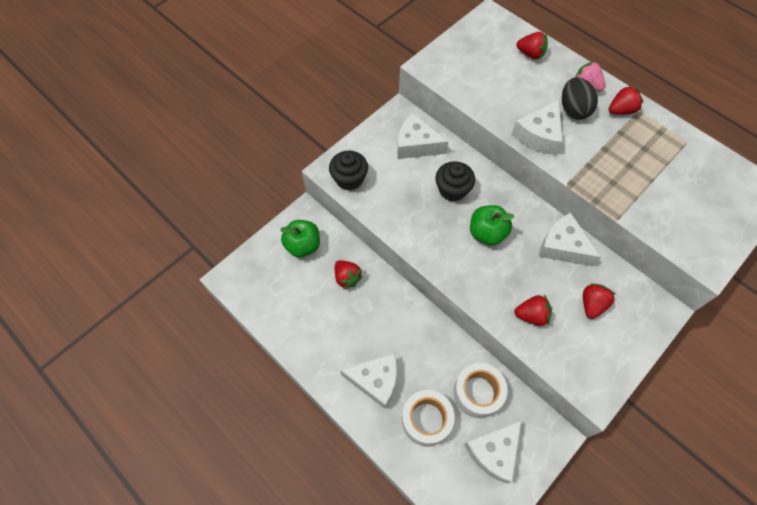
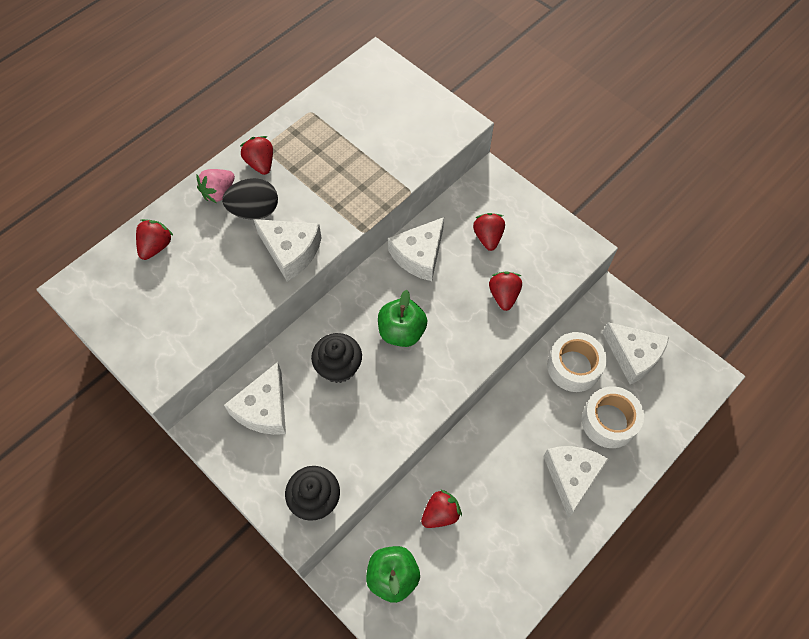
camera: 90 degrees left, 0 degrees up
red strawberry [583,283,616,319] -> red strawberry turned 60 degrees clockwise [473,213,505,251]

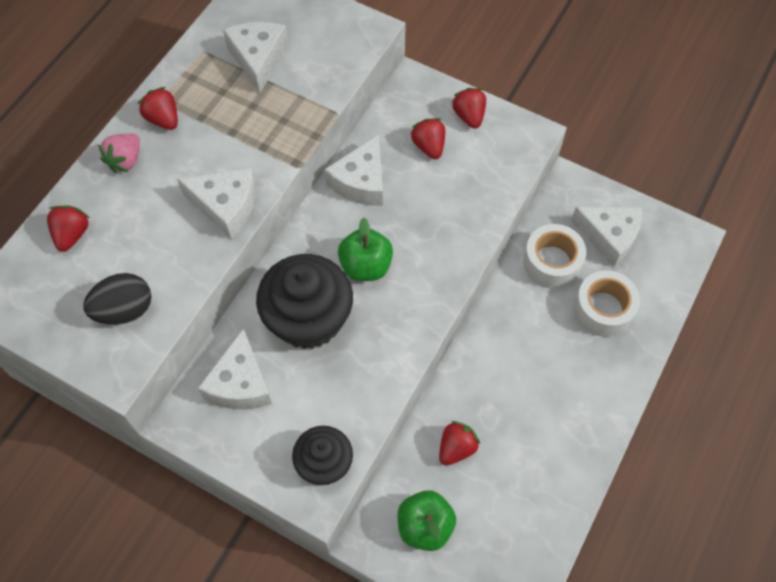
camera: 15 degrees left, 0 degrees up
black egg [222,178,278,220] -> black egg moved to [83,273,152,325]
black cupcake [311,333,362,383] -> black cupcake [256,254,353,349], size x1.69
red strawberry [489,272,522,311] -> red strawberry moved to [452,88,486,129]
white cheese [543,446,608,518] -> white cheese moved to [223,22,288,93]

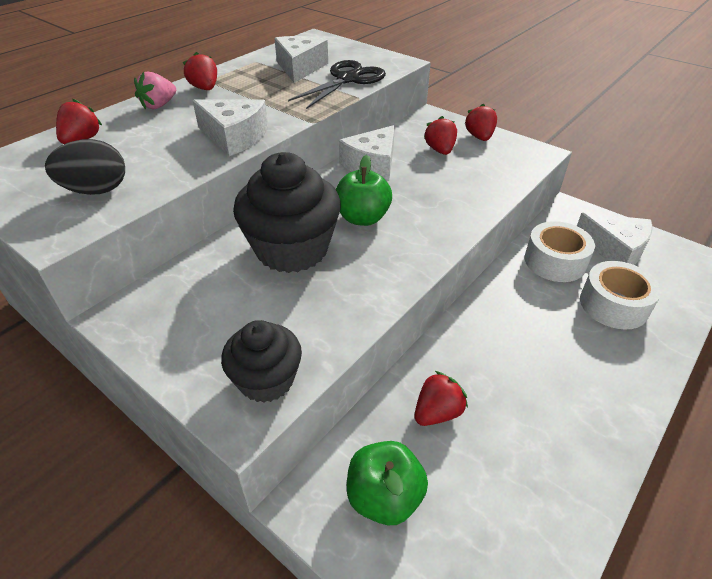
camera: 10 degrees right, 20 degrees down
white cheese [198,328,272,410] -> none
none -> black scissors [288,60,386,109]

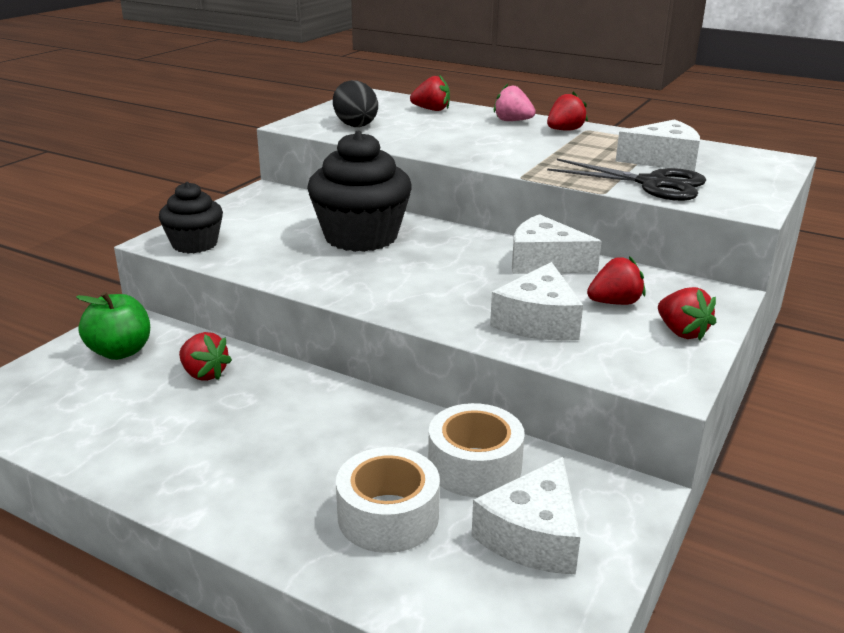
camera: 80 degrees right, 15 degrees down
white cheese [192,99,268,156] -> white cheese moved to [490,262,583,341]
green apple [336,155,392,226] -> none
red strawberry [465,103,497,141] -> red strawberry turned 75 degrees clockwise [658,287,716,341]

